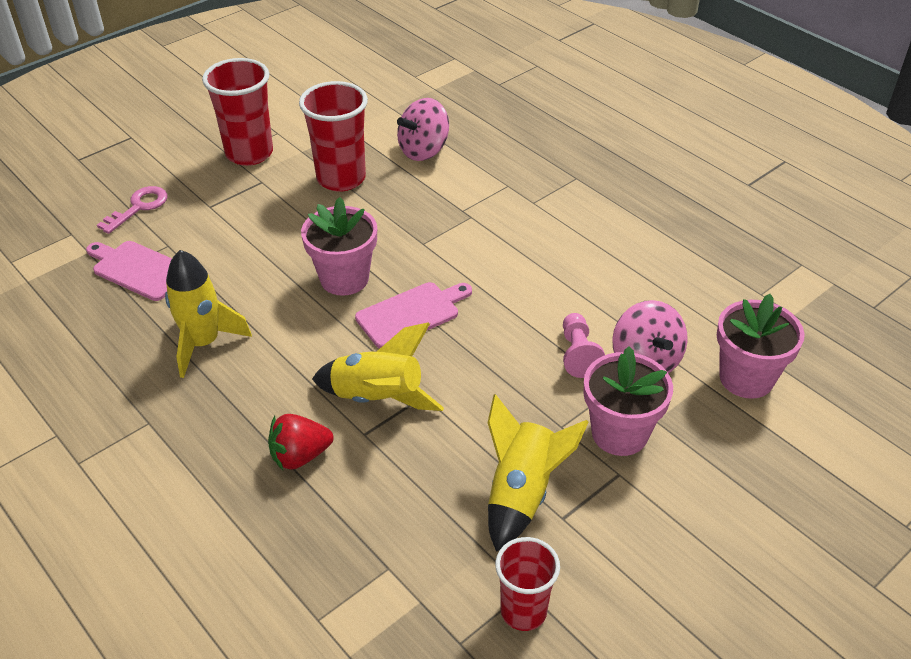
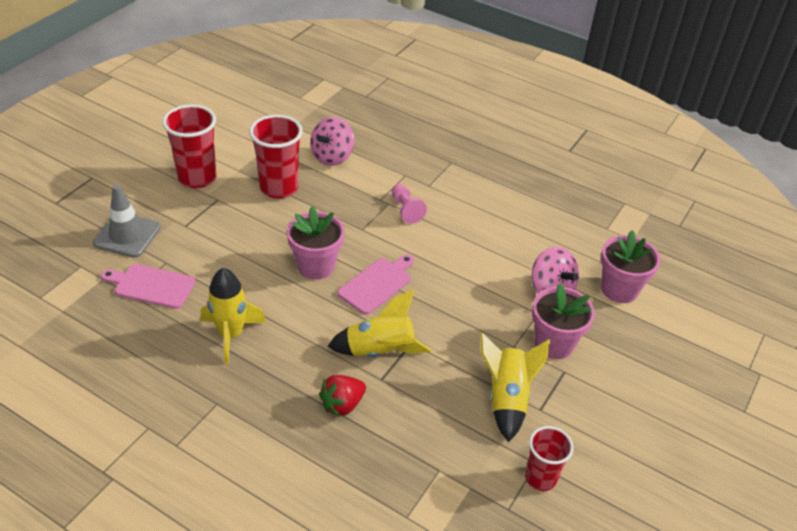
camera: 20 degrees left, 0 degrees up
pink key [97,186,168,234] -> grey traffic cone [93,184,161,258]
pink pawn [563,313,605,378] -> pink pawn moved to [392,184,427,224]

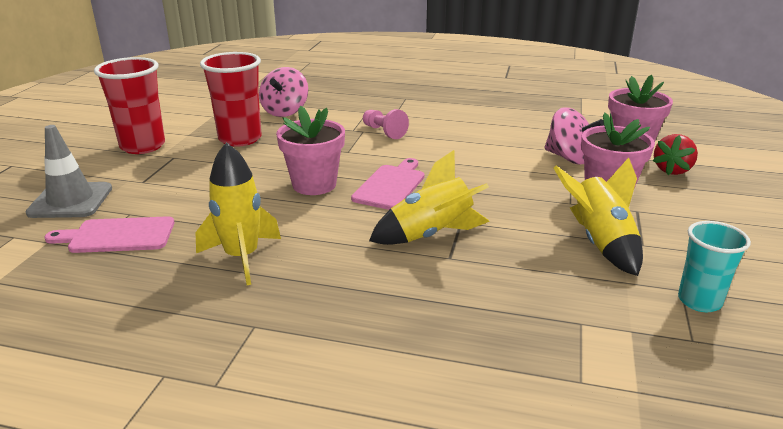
camera: 15 degrees left, 15 degrees down
red strawberry [319,375,366,418] -> red strawberry moved to [653,134,698,175]
red cup [525,426,574,491] -> turquoise cup [678,221,751,312]

